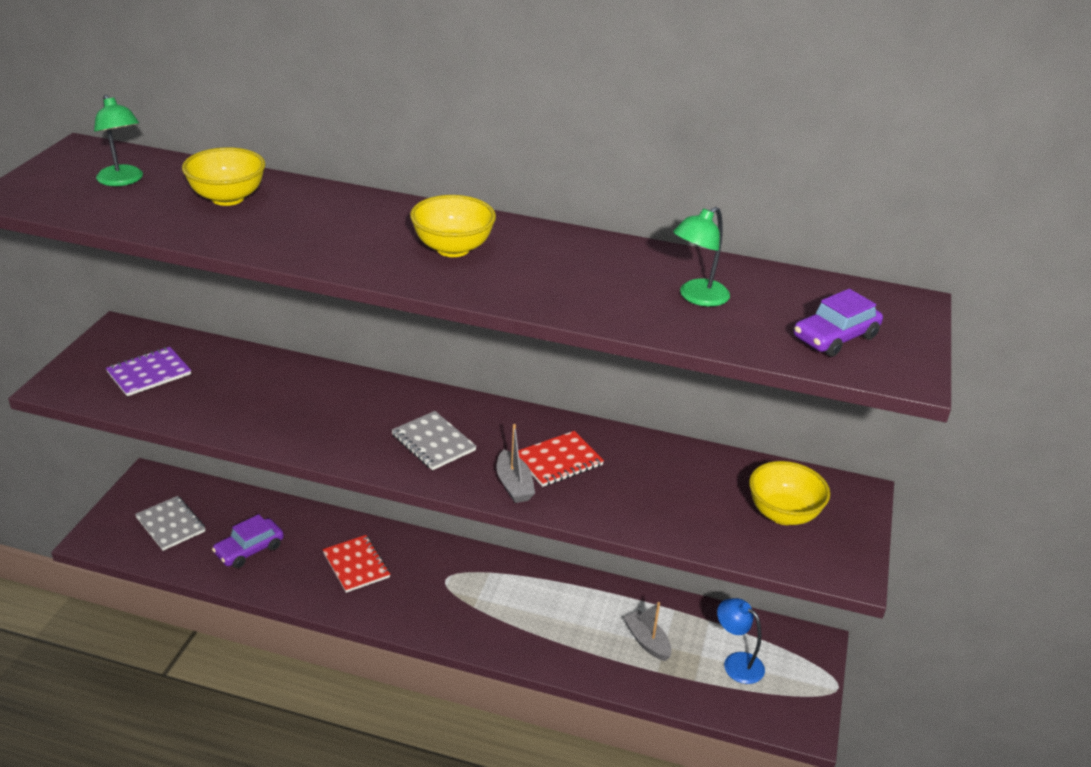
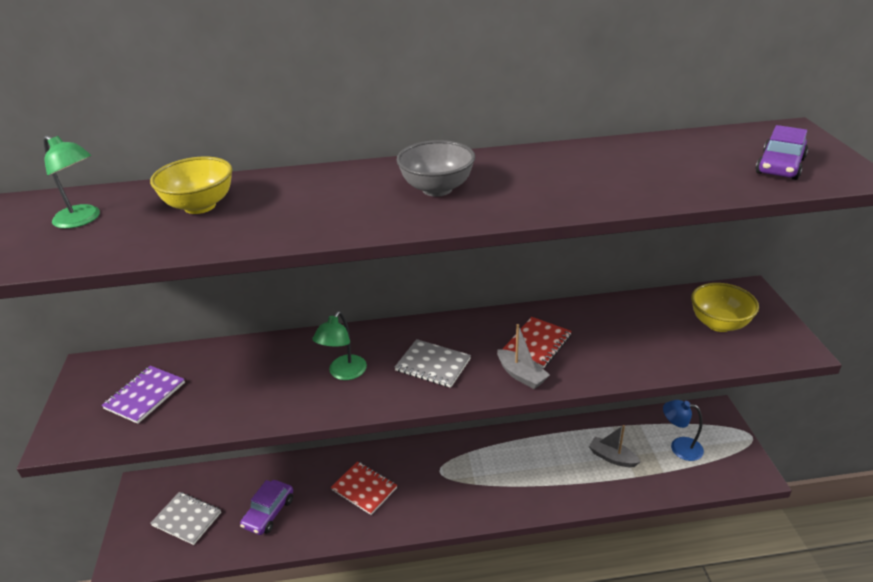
camera: 20 degrees left, 0 degrees up
yellow bowl [410,195,496,257] -> grey bowl [397,140,475,197]
green lamp [673,207,730,307] -> green lamp moved to [313,311,367,380]

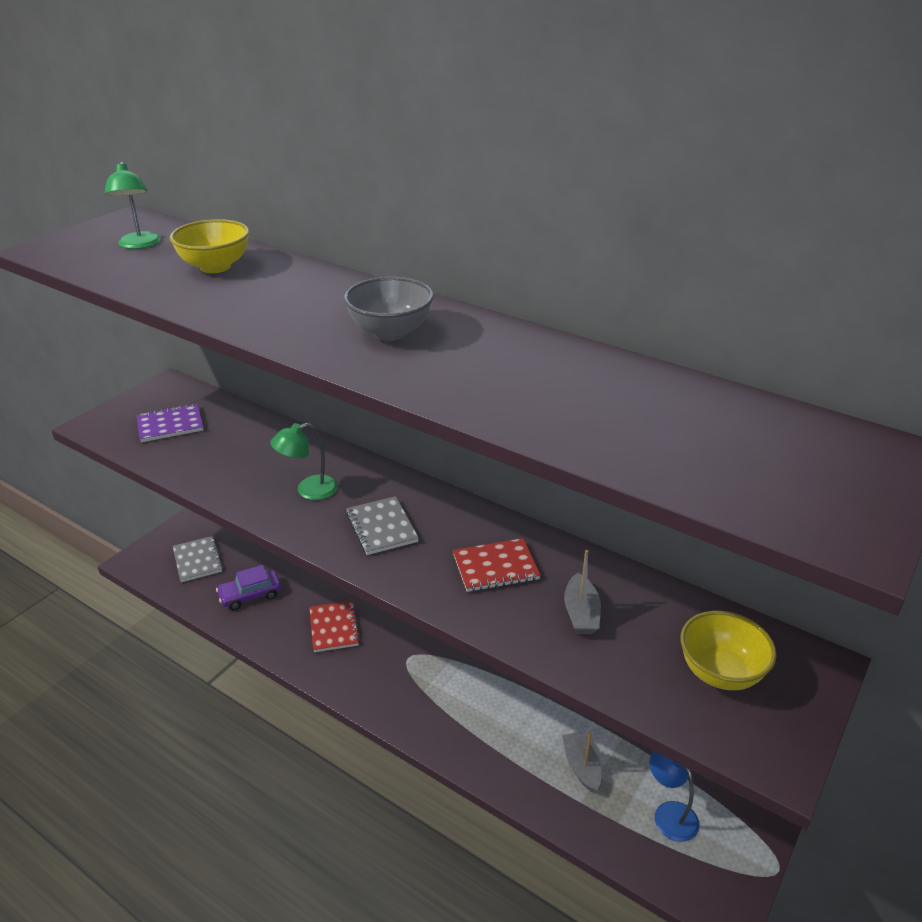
camera: 40 degrees right, 0 degrees up
grey boat [497,324,550,389] -> grey boat moved to [564,550,601,634]
purple car [756,125,808,180] -> none

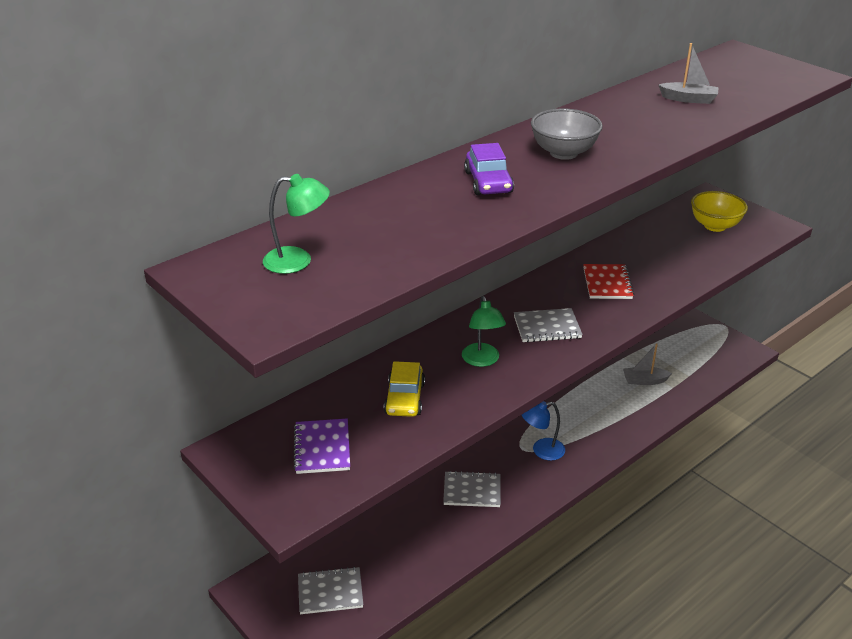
camera: 75 degrees left, 0 degrees up
yellow bowl [170,219,249,273] -> none
purple car [216,565,281,610] -> purple car moved to [464,143,514,195]
red notebook [309,601,360,652] -> grey notebook [443,471,501,507]
grey boat [564,550,601,634] -> grey boat moved to [659,43,719,104]
blue lamp [650,751,699,842] -> blue lamp moved to [522,401,565,461]
none -> yellow car [384,361,425,417]

